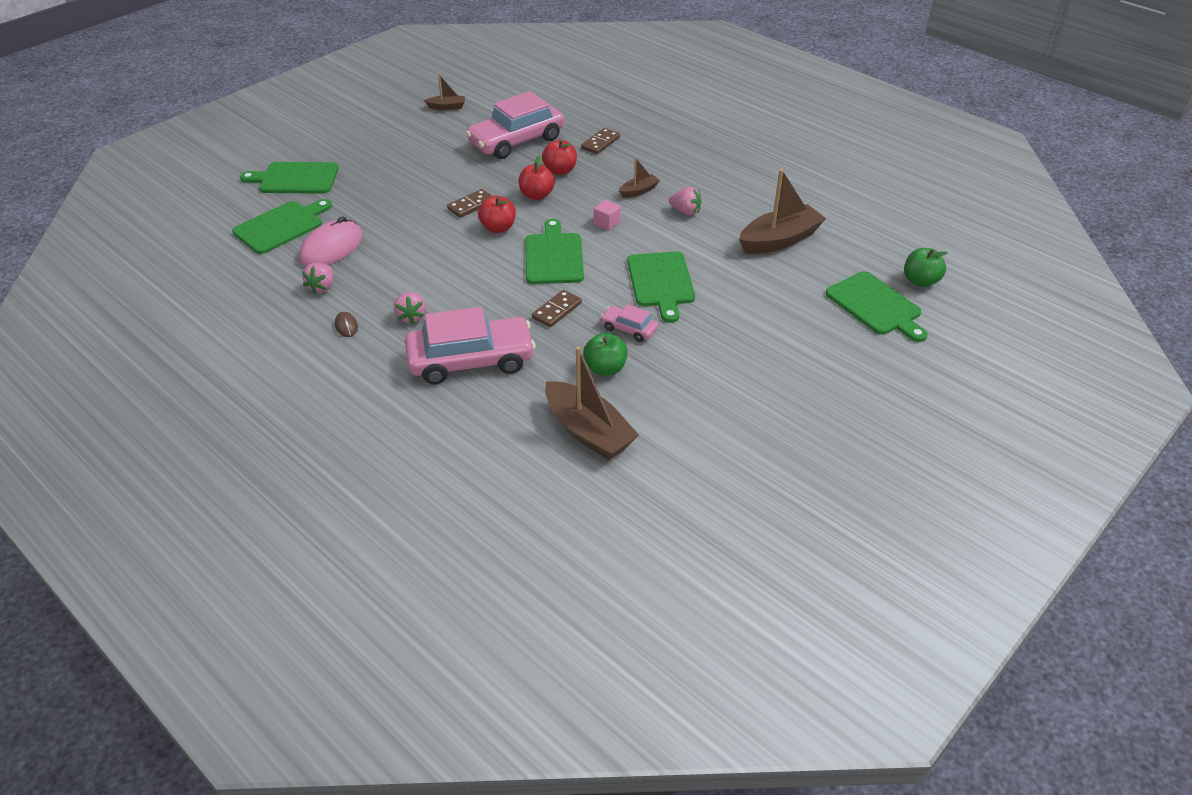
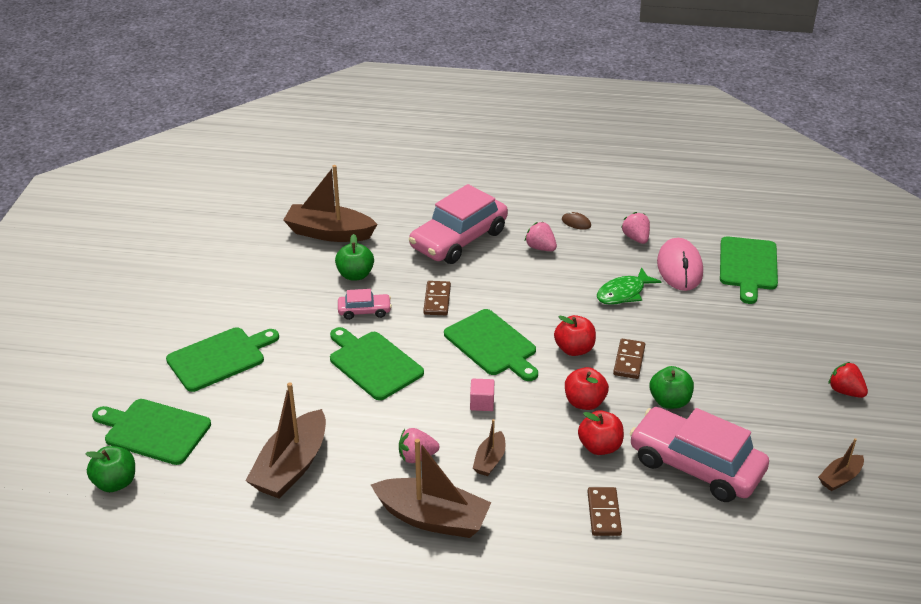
camera: 145 degrees right, 5 degrees down
green cutting board [240,162,339,194] -> green cutting board moved to [166,327,279,392]
pink car [466,91,564,159] -> pink car turned 75 degrees counterclockwise [629,407,769,502]
none -> brown boat [371,439,491,538]
none -> green fish [597,267,662,305]
none -> green apple [650,366,694,409]
none -> red strawberry [828,362,868,398]

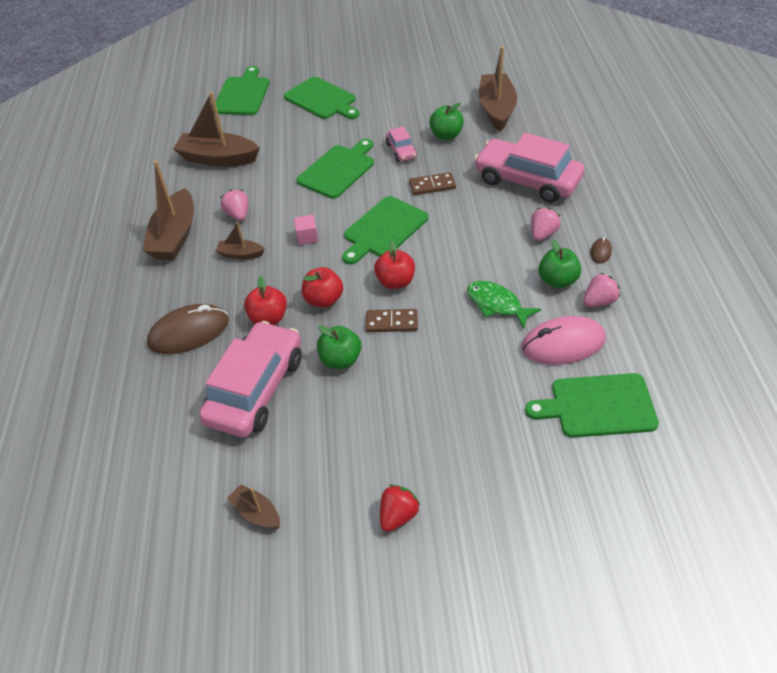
camera: 80 degrees right, 10 degrees up
green apple [86,446,135,492] -> green apple moved to [539,240,581,288]
brown domino [587,487,622,536] -> brown mouse [147,304,229,354]

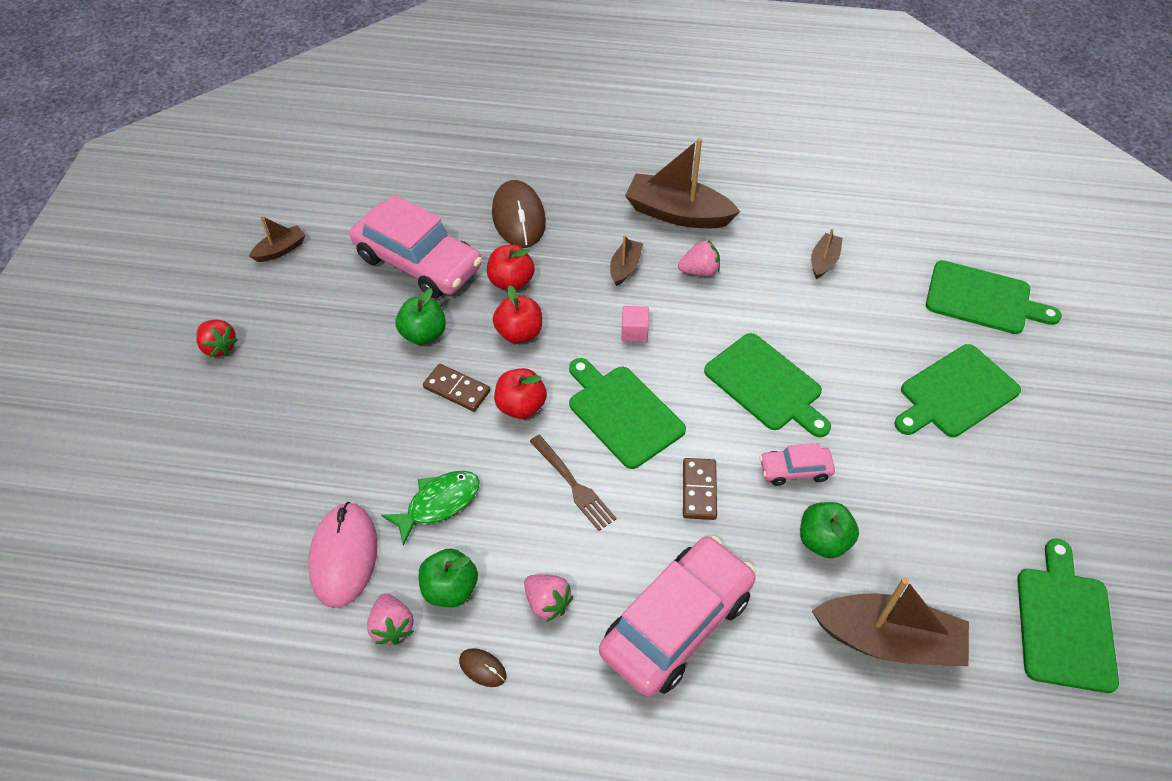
camera: 100 degrees right, 5 degrees up
brown boat [173,92,260,167] -> brown boat [811,228,843,279], size x0.50
brown domino [366,309,418,332] -> brown domino turned 75 degrees counterclockwise [423,364,490,412]
green cutting board [525,373,659,438] -> green cutting board moved to [1017,539,1119,693]
none -> brown fork [529,435,617,531]

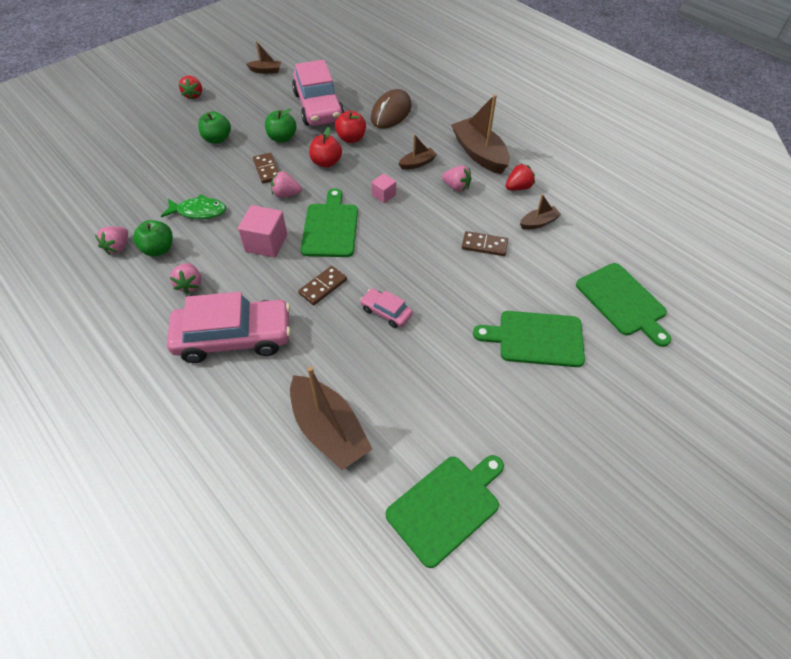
camera: 40 degrees right, 0 degrees up
pink mouse [308,502,378,608] -> none
brown mouse [459,648,506,687] -> none
red apple [494,368,547,419] -> pink strawberry [271,171,302,198]
brown fork [529,435,617,531] -> pink cube [238,205,287,257]
green cutting board [704,333,831,437] -> none
green apple [800,502,859,559] -> green apple moved to [198,111,231,144]
none -> brown domino [462,231,508,256]
none -> red strawberry [506,164,535,190]

